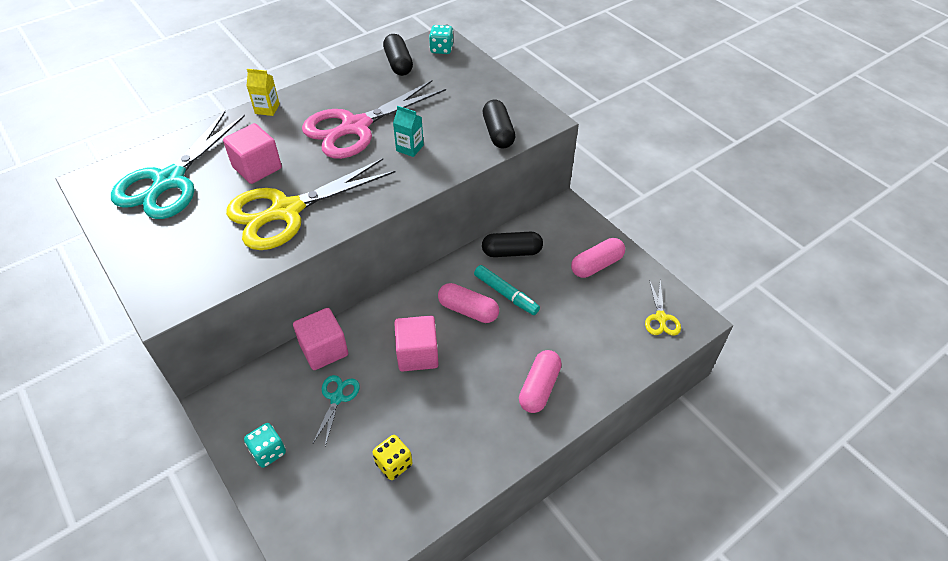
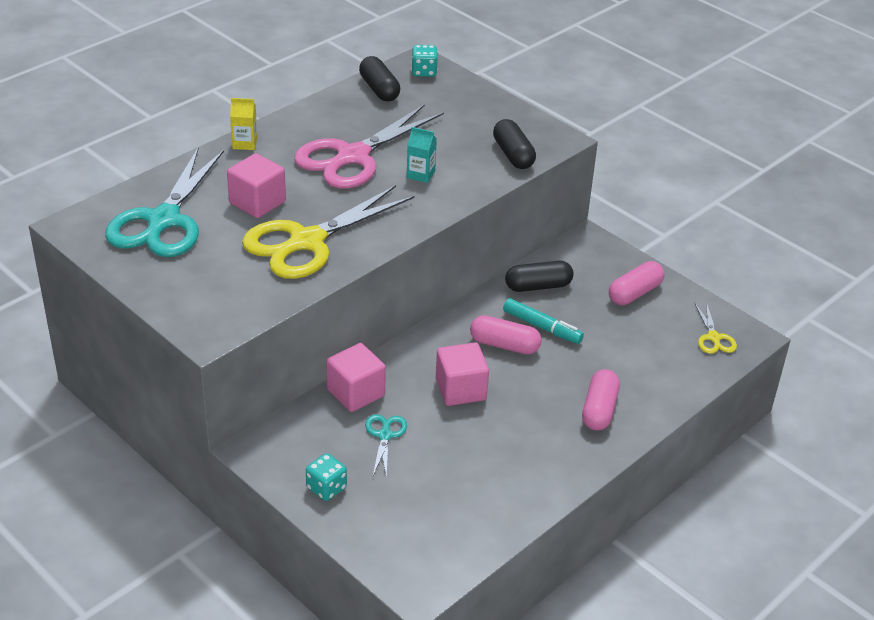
camera: 10 degrees left, 10 degrees down
yellow dice [373,435,412,480] -> none

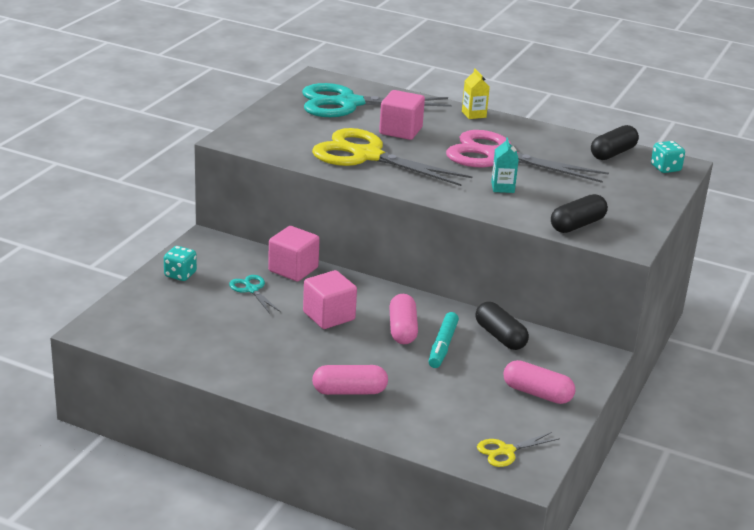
camera: 70 degrees right, 10 degrees down
turquoise scissors [365,414,407,479] -> turquoise scissors turned 105 degrees counterclockwise [229,275,281,314]

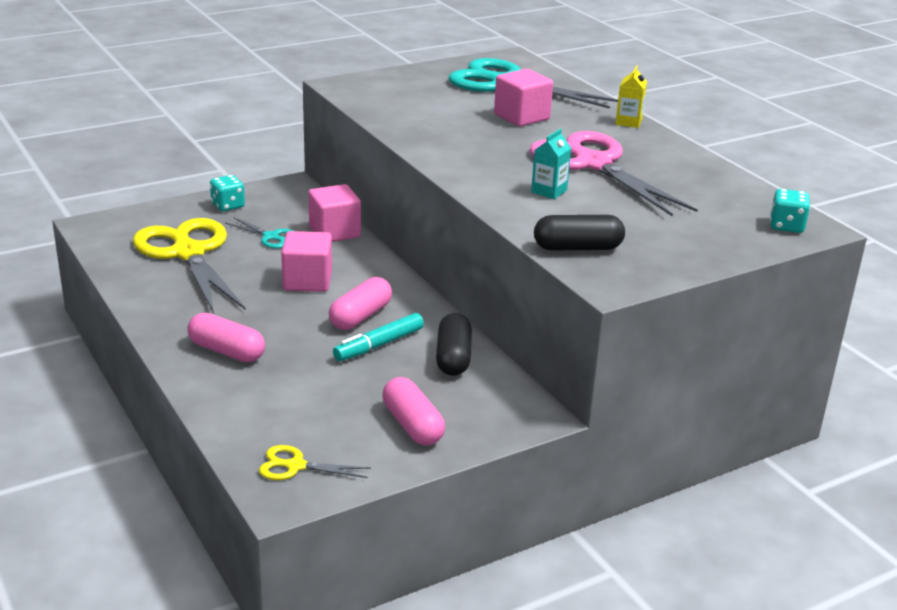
camera: 35 degrees right, 0 degrees up
turquoise scissors [229,275,281,314] -> turquoise scissors turned 120 degrees clockwise [225,218,293,249]
yellow scissors [312,128,472,186] -> yellow scissors moved to [133,218,245,314]
black capsule [591,125,639,160] -> none

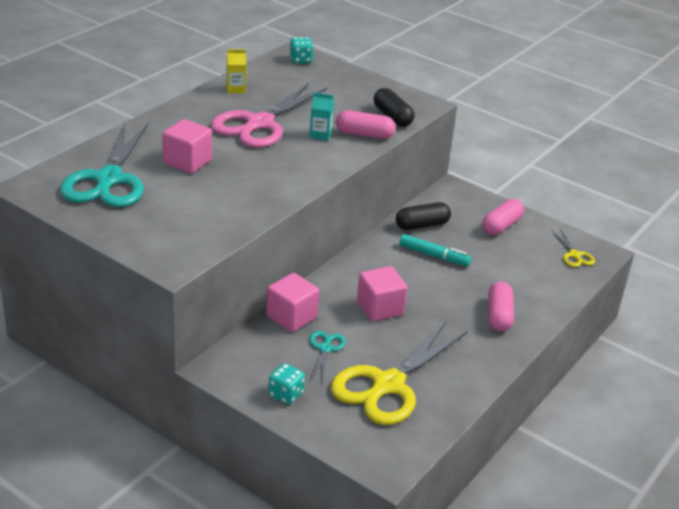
camera: 115 degrees left, 5 degrees up
pink capsule [329,277,392,330] -> pink capsule moved to [336,110,395,139]
yellow carton [616,65,647,128] -> yellow carton moved to [226,49,246,93]

